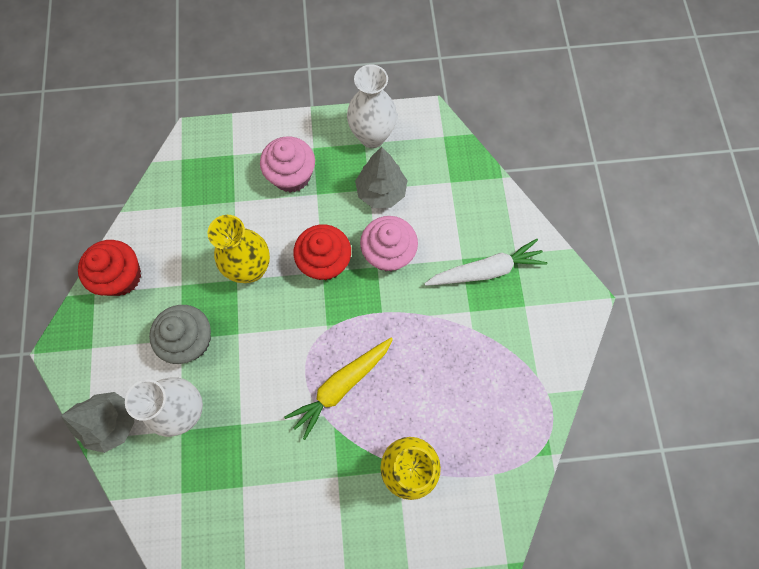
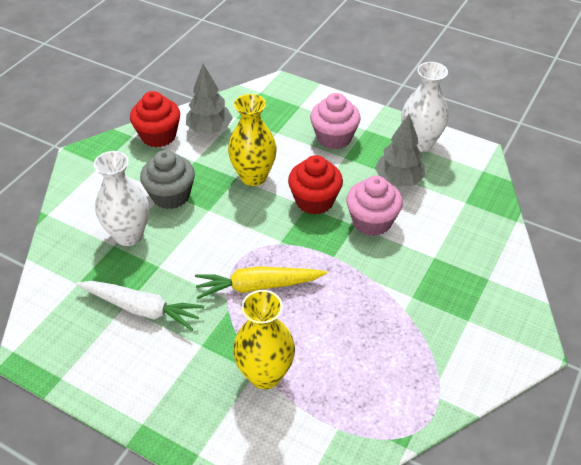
camera: 35 degrees right, 25 degrees down
grey tree [61,392,134,453] -> grey tree moved to [186,64,233,134]
white carrot [424,239,547,286] -> white carrot moved to [76,281,204,331]

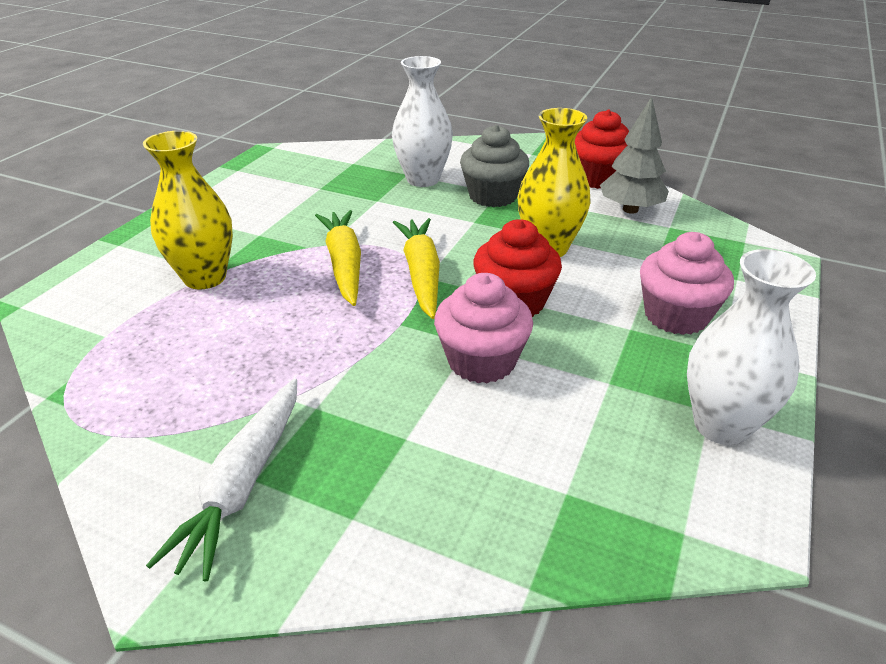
camera: 85 degrees right, 10 degrees down
white carrot [76,281,204,331] -> white carrot moved to [146,378,297,581]
grey tree [375,114,425,187] -> none
none -> yellow carrot [393,218,440,319]

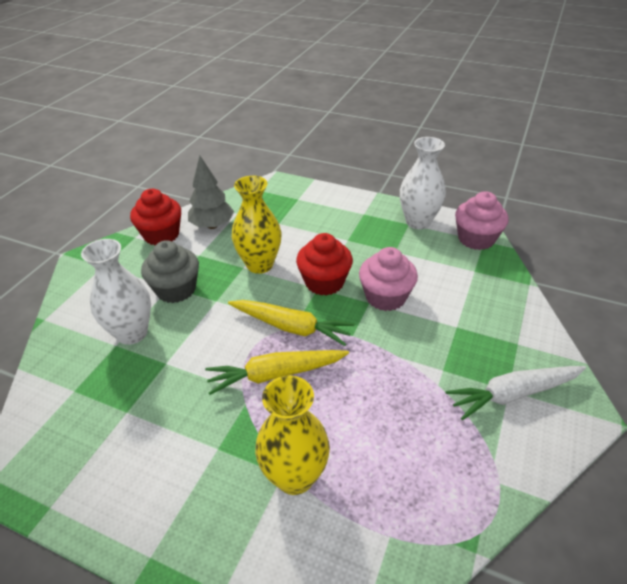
camera: 90 degrees left, 5 degrees up
white carrot [146,378,297,581] -> white carrot turned 150 degrees clockwise [445,366,586,420]
yellow carrot [393,218,440,319] -> yellow carrot turned 150 degrees counterclockwise [228,300,355,346]
pink cupcake [640,232,734,335] -> pink cupcake moved to [455,191,509,250]

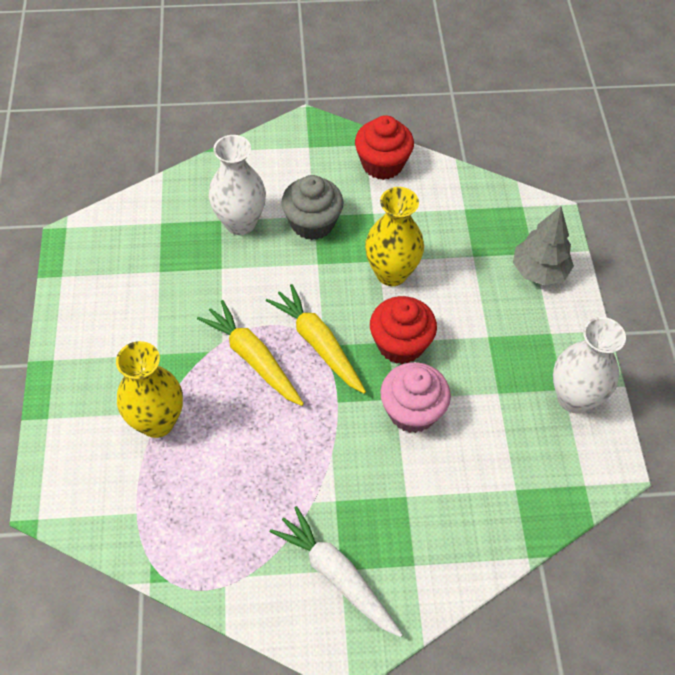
camera: 60 degrees right, 15 degrees up
grey tree [188,156,234,229] -> grey tree moved to [513,206,574,286]
yellow carrot [228,300,355,346] -> yellow carrot turned 150 degrees clockwise [266,284,366,394]
pink cupcake [455,191,509,250] -> none

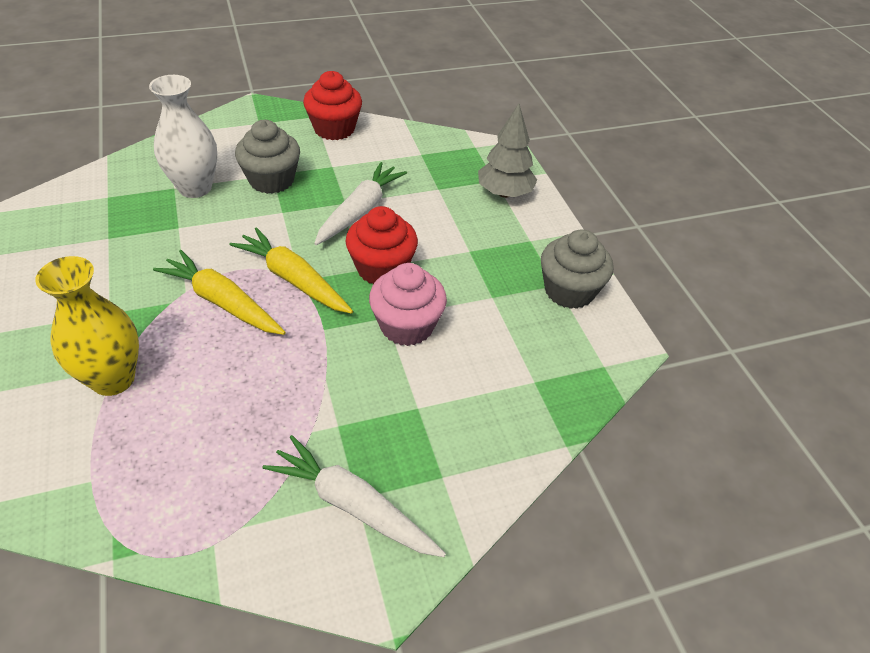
camera: 15 degrees left, 10 degrees down
yellow vase [365,187,424,286] -> white carrot [314,162,407,245]
white vase [553,317,626,413] -> grey cupcake [541,229,614,309]

